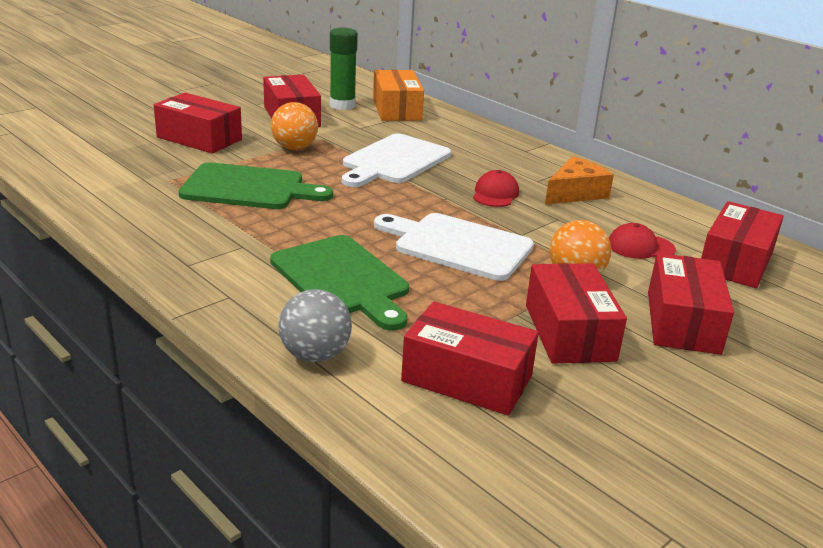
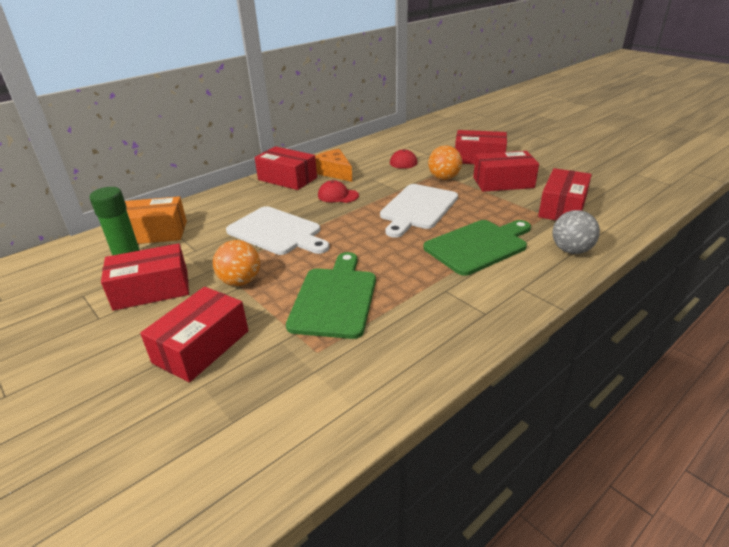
camera: 85 degrees left, 5 degrees up
red box [701,201,784,288] -> red box moved to [255,146,317,190]

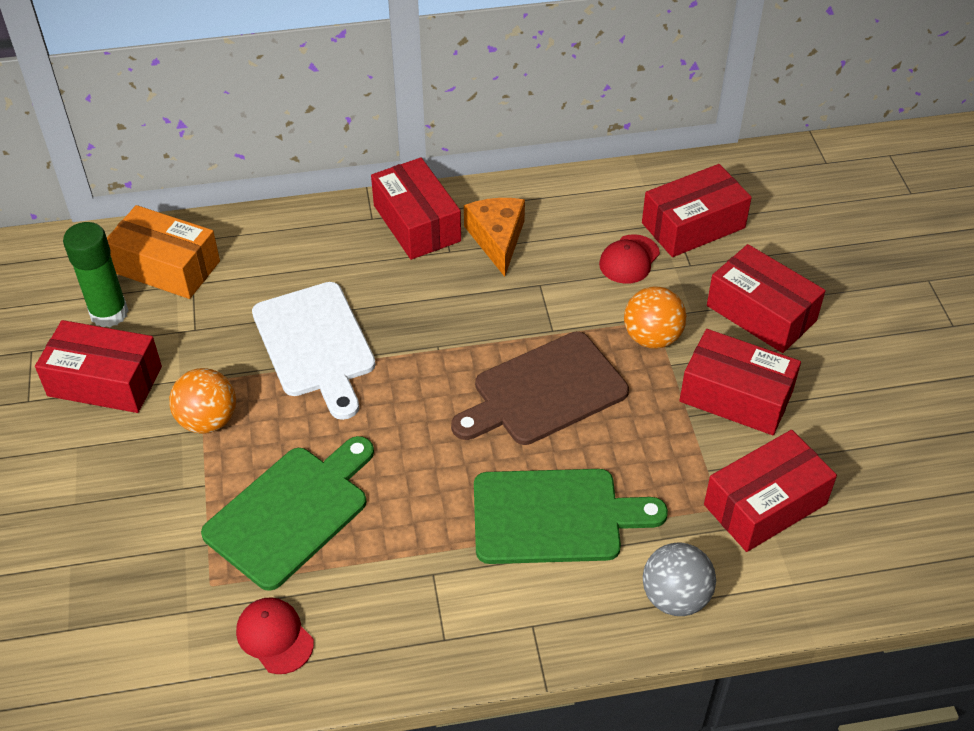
camera: 30 degrees right, 15 degrees up
red box [140,287,249,382] -> red box moved to [642,164,752,257]
red cap [318,180,359,203] -> red cap moved to [236,597,314,674]
white cutting board [380,184,458,238] -> brown cutting board [451,332,629,445]

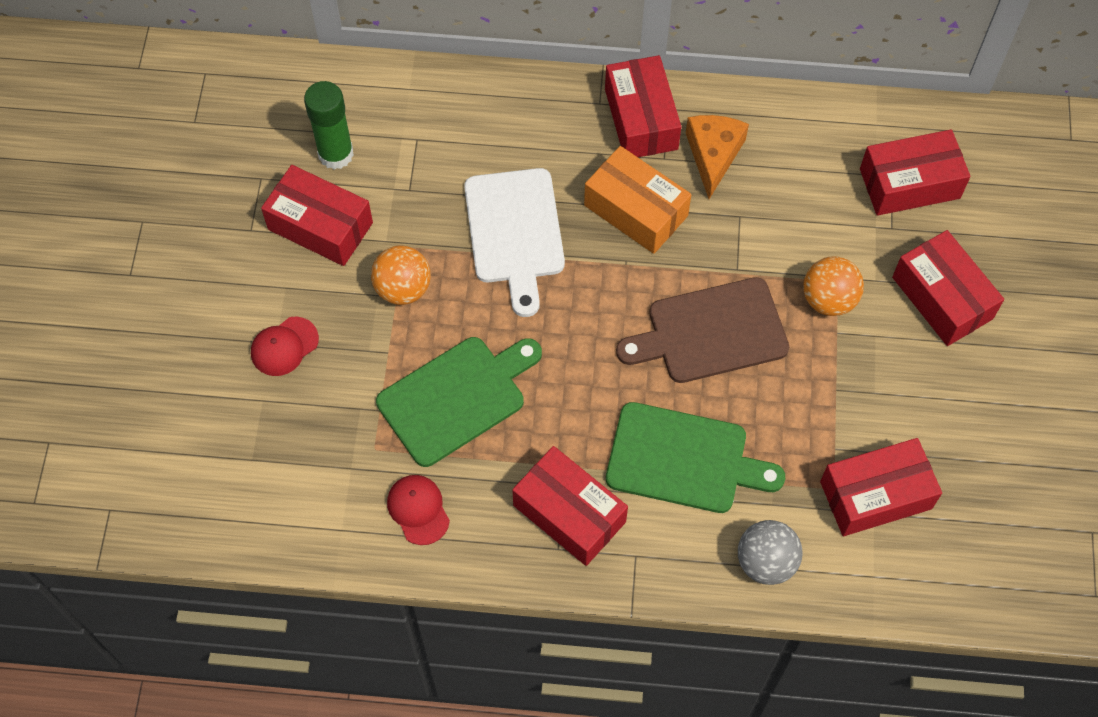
camera: 15 degrees right, 15 degrees up
orange box [107,205,220,299] -> orange box moved to [584,146,691,254]
red cap [599,234,660,284] -> red cap moved to [251,317,319,376]
red box [679,329,801,435] -> red box moved to [512,446,628,566]

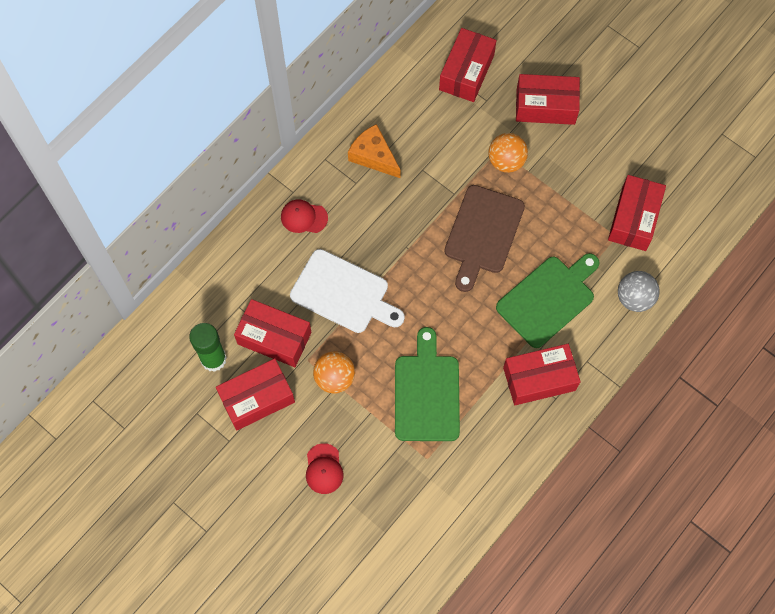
camera: 55 degrees left, 5 degrees up
red cap [387,475,450,545] -> red cap moved to [281,199,328,233]
orange box [584,146,691,254] -> none
red box [605,55,681,157] -> red box moved to [234,299,312,367]

